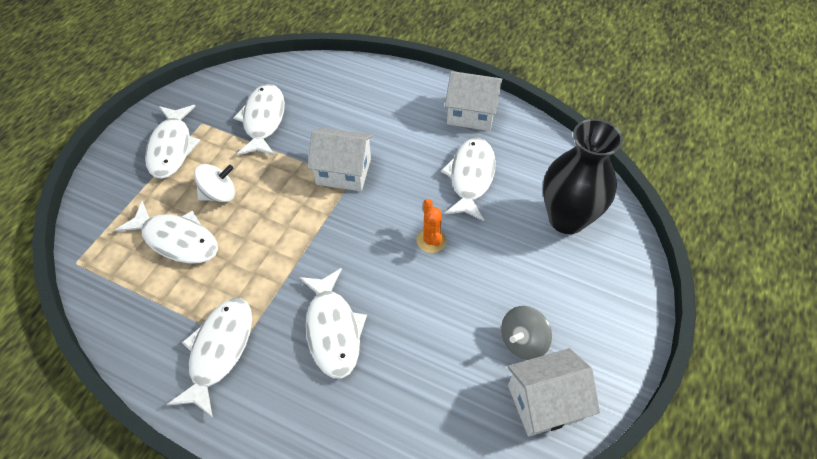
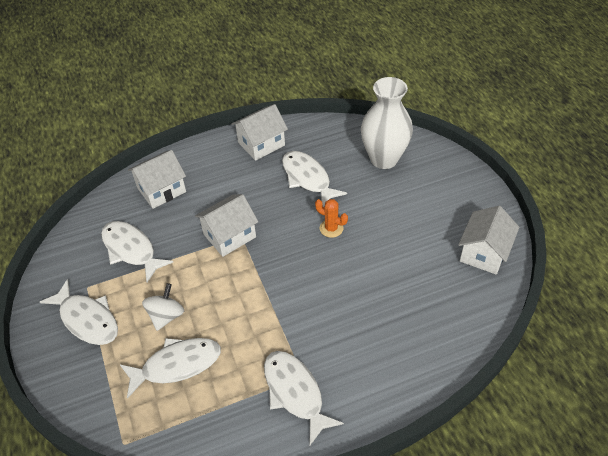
camera: 45 degrees left, 5 degrees down
white fish [299,268,367,379] -> none
grey spinning top [501,306,552,360] -> none
black vase [543,119,623,234] -> white vase [361,77,413,169]
none -> white house [128,150,186,209]

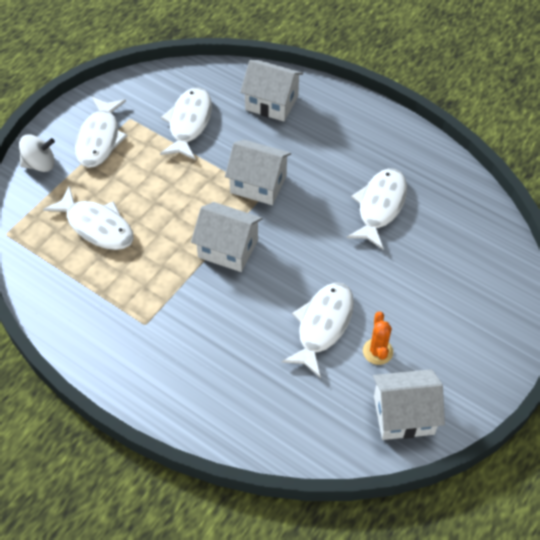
camera: 55 degrees right, 5 degrees up
white spinning top [142,283,184,331] -> white spinning top moved to [19,134,55,172]
white house [232,104,288,161] -> white house moved to [191,202,263,272]
white fish [264,351,344,445] -> white fish moved to [282,282,354,378]
orange cactus [315,199,348,238] -> orange cactus moved to [363,311,393,365]
white vase [361,77,413,169] -> none

